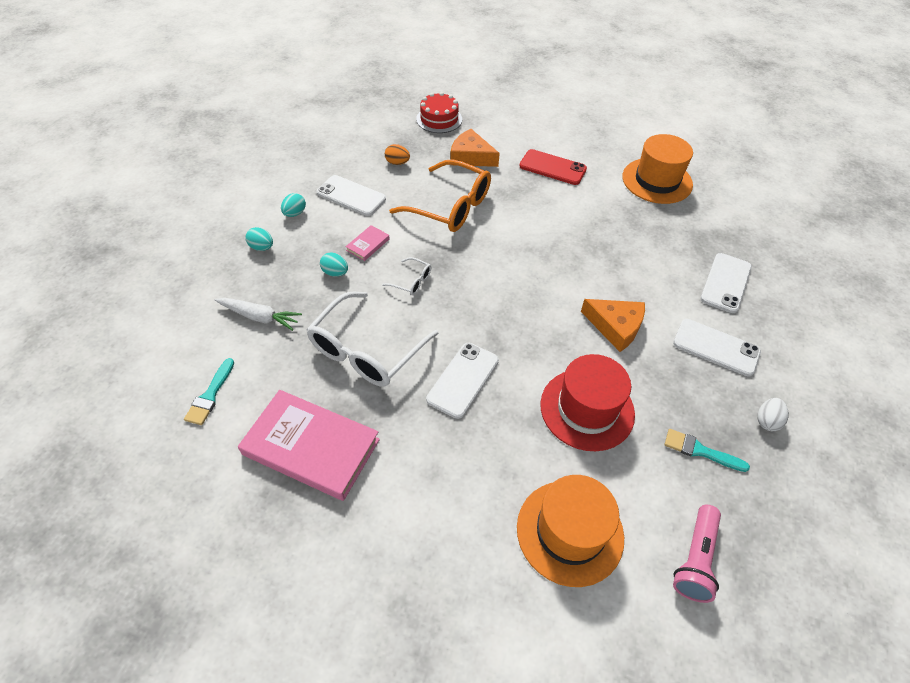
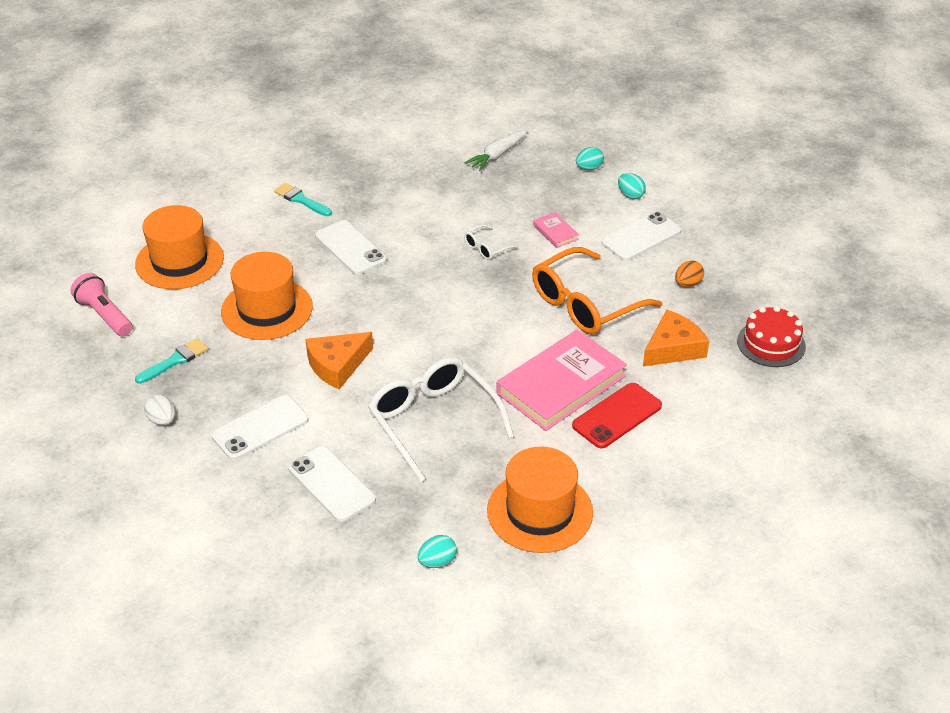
camera: 115 degrees right, 10 degrees down
turquoise brush [184,358,234,425] -> turquoise brush moved to [274,183,332,216]
pink book [238,390,380,501] -> pink book moved to [496,330,627,431]
white glasses [306,292,438,387] -> white glasses moved to [368,357,514,482]
turquoise egg [320,252,348,277] -> turquoise egg moved to [418,535,457,568]
red hat [540,354,635,451] -> orange hat [221,252,313,340]

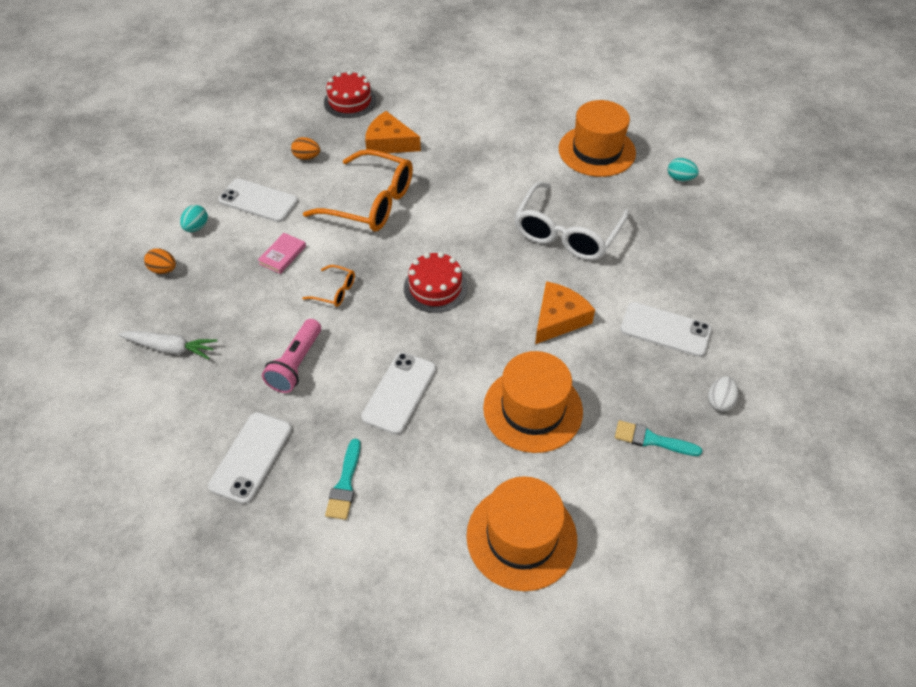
camera: 120 degrees left, 10 degrees up
pink flashlight [71,273,133,337] -> pink flashlight moved to [262,319,321,393]
white phone [288,446,376,522] -> white phone moved to [208,412,292,504]
orange cheese [306,332,373,390] -> orange cheese turned 75 degrees counterclockwise [535,281,595,344]
white glasses [464,224,519,260] -> orange glasses [302,265,355,307]
pink book [496,330,627,431] -> none
red phone [572,383,662,448] -> none
turquoise egg [576,147,604,171] -> orange egg [144,249,176,274]
none -> red cake [404,252,468,313]

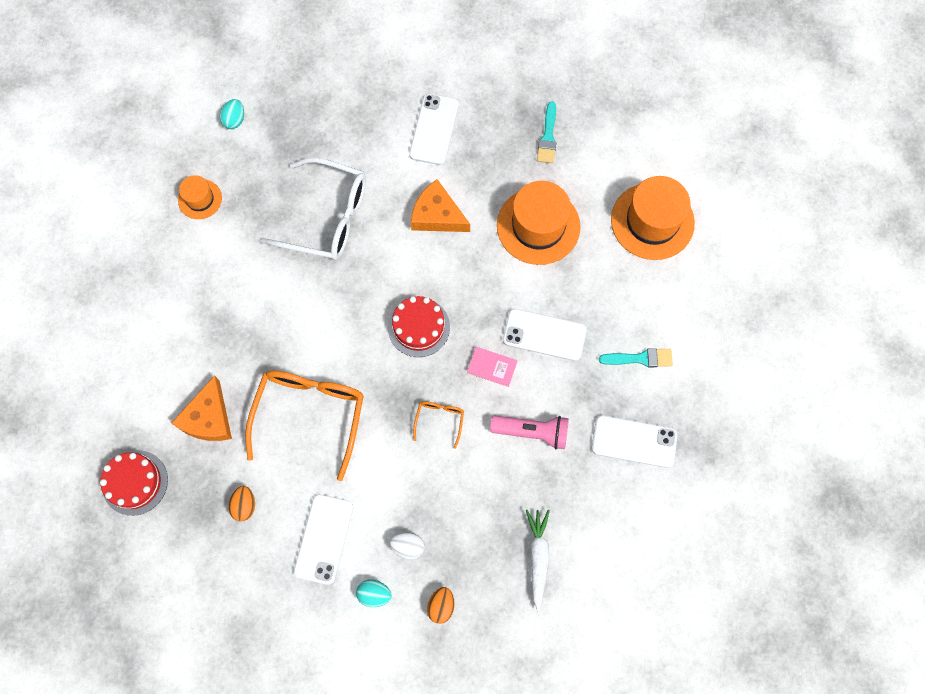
camera: 100 degrees left, 20 degrees up
pink book [258,233,306,274] -> pink book moved to [467,347,517,387]
orange hat [559,100,636,177] -> orange hat [178,175,222,219], size x0.53
white egg [708,376,738,412] -> white egg moved to [389,532,425,559]

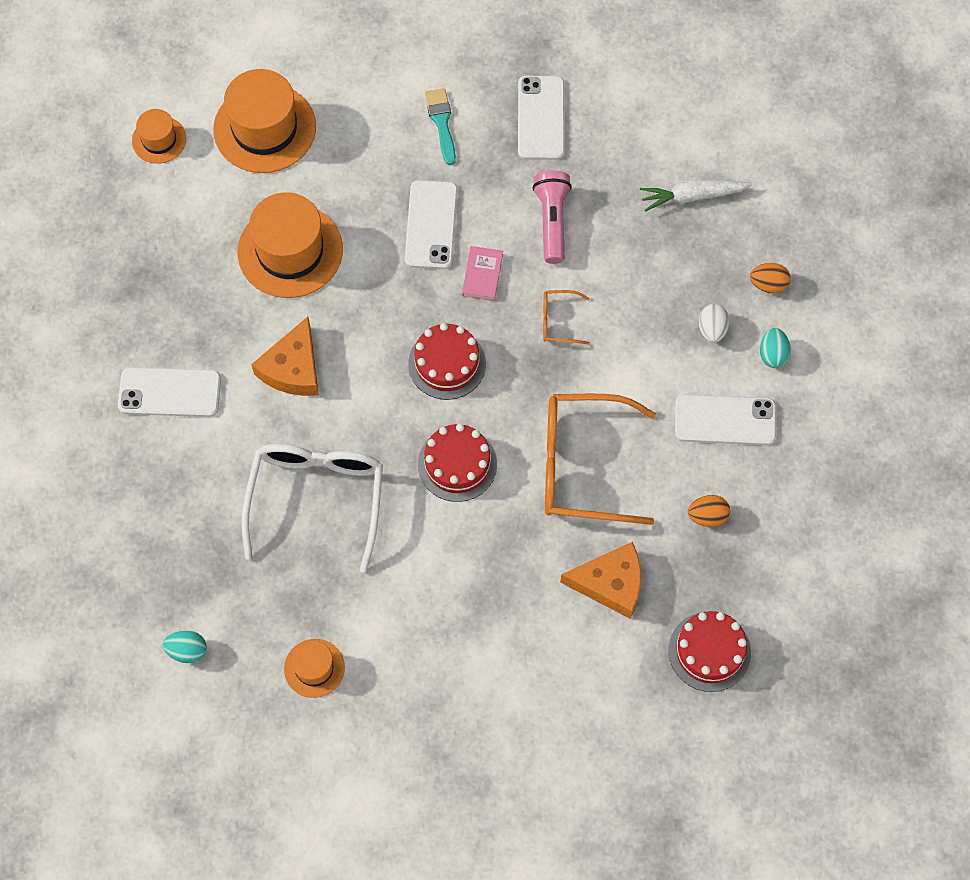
camera: 100 degrees left, 5 degrees down
turquoise brush [537,101,556,163] -> none
none -> orange hat [132,109,186,164]
none -> red cake [418,424,497,502]

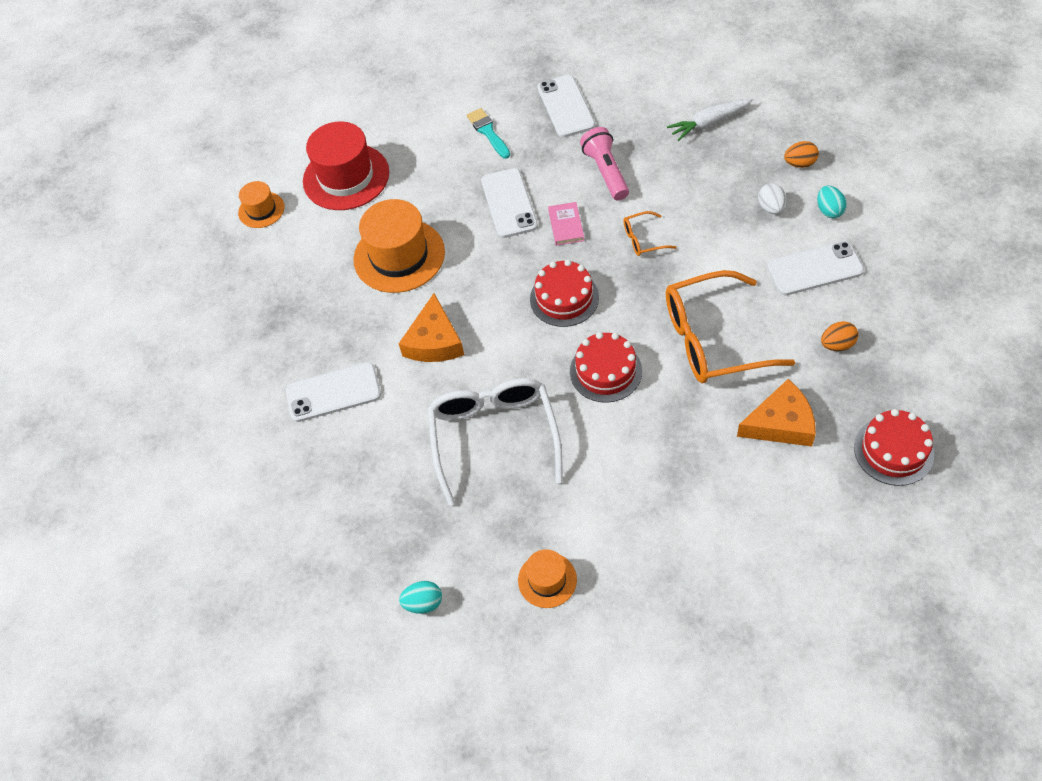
camera: 10 degrees left, 10 degrees down
orange hat [213,69,316,173] -> red hat [303,121,389,210]

